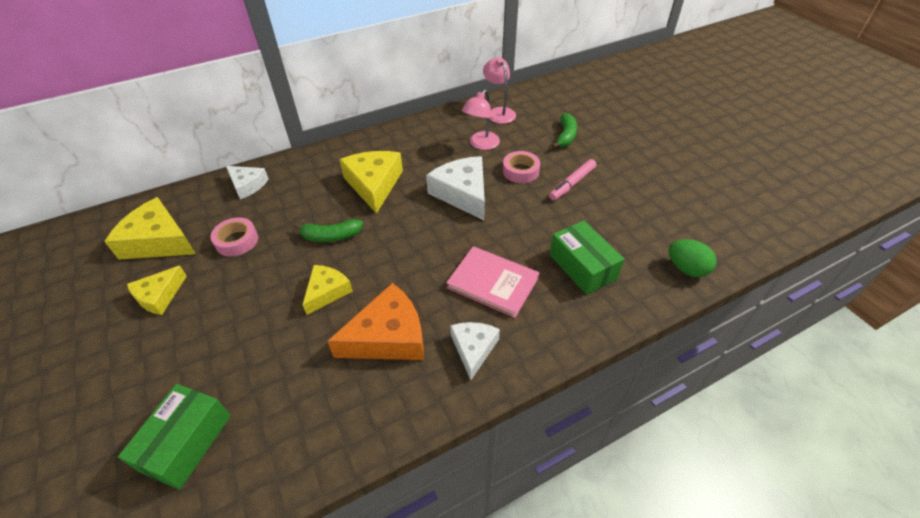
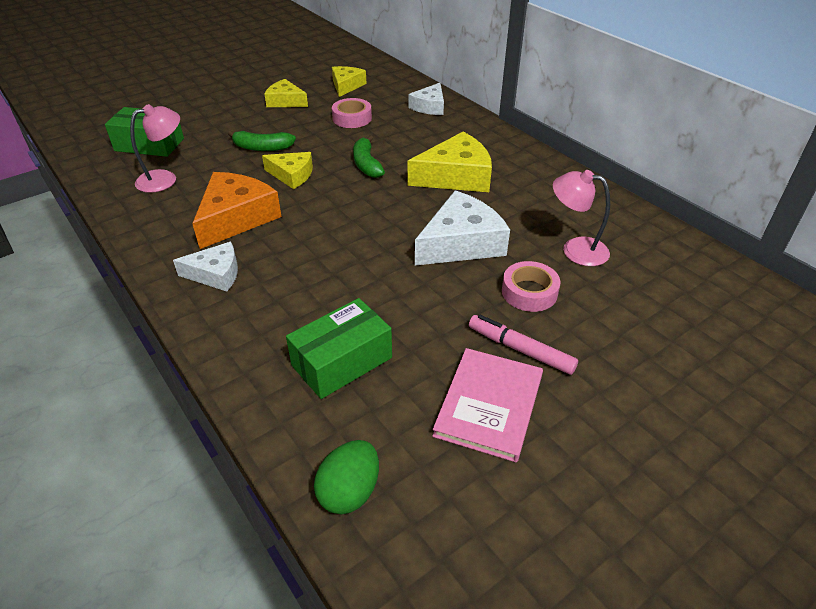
camera: 80 degrees right, 5 degrees down
yellow cheese [104,197,196,260] -> yellow cheese [332,66,367,97], size x0.61
orange cheese [327,283,424,360] -> orange cheese turned 120 degrees counterclockwise [192,172,282,249]
pink book [446,246,539,318] -> pink book moved to [432,348,543,462]
pink lamp [483,57,516,124] -> pink lamp moved to [130,104,180,193]
green banana [552,113,577,148] -> green banana moved to [228,130,296,151]

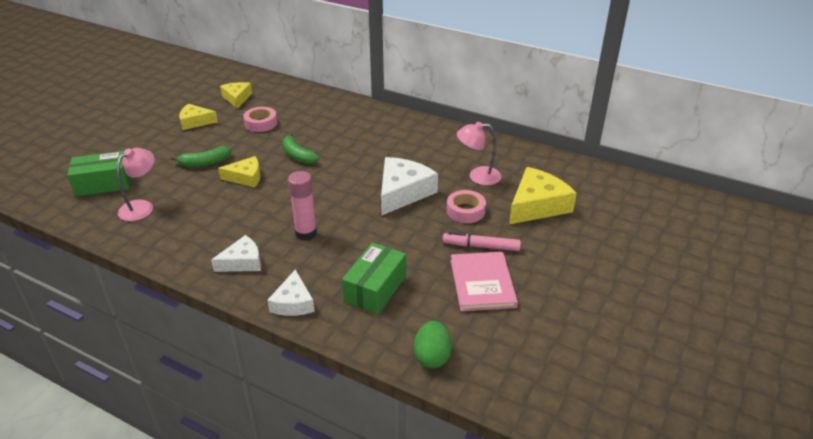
camera: 25 degrees left, 5 degrees down
orange cheese [192,172,282,249] -> none
yellow cheese [408,132,492,192] -> yellow cheese moved to [509,167,577,224]
white cheese [409,83,444,115] -> white cheese moved to [267,269,315,316]
none -> pink glue stick [288,171,317,241]

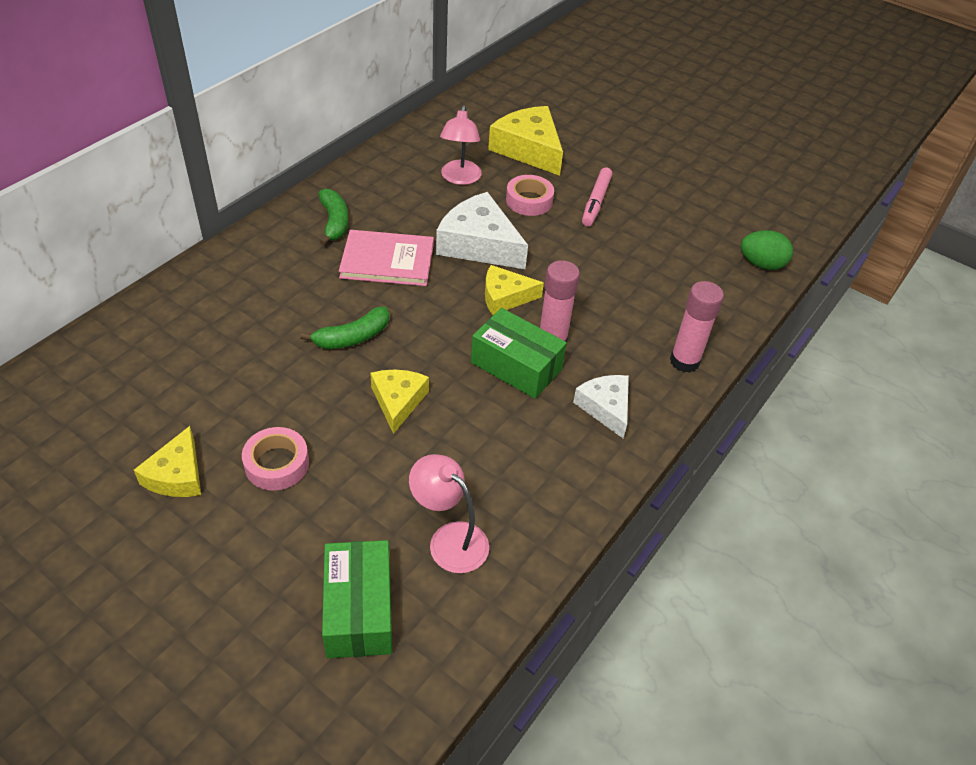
camera: 85 degrees left, 10 degrees up
green banana [171,146,231,167] -> green banana moved to [318,188,348,245]
yellow cheese [220,82,252,109] -> yellow cheese moved to [485,265,544,315]
pink tape [243,107,277,132] -> pink tape moved to [242,427,309,491]
white cheese [267,269,315,316] -> pink glue stick [670,281,724,373]
green box [342,243,406,314] -> green box moved to [471,308,567,399]
pink book [451,252,518,311] -> pink book moved to [339,230,434,286]

